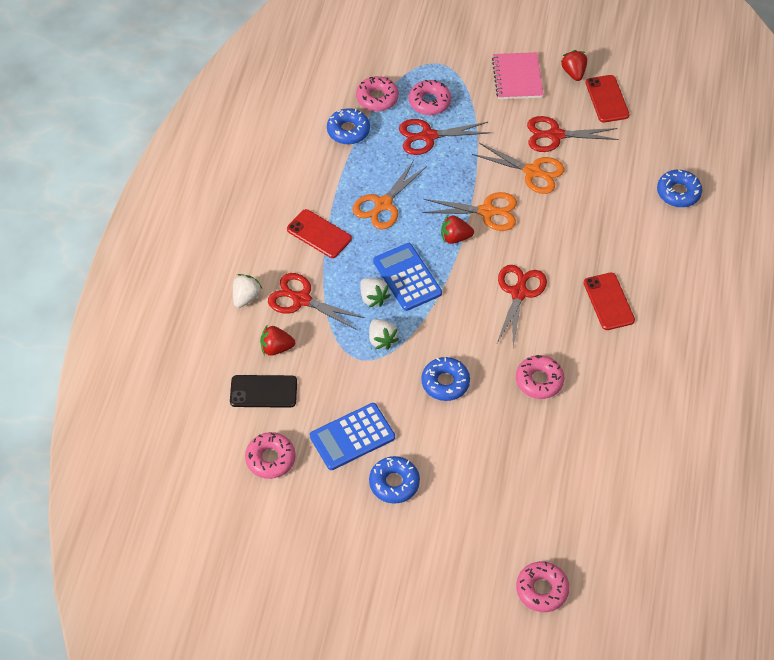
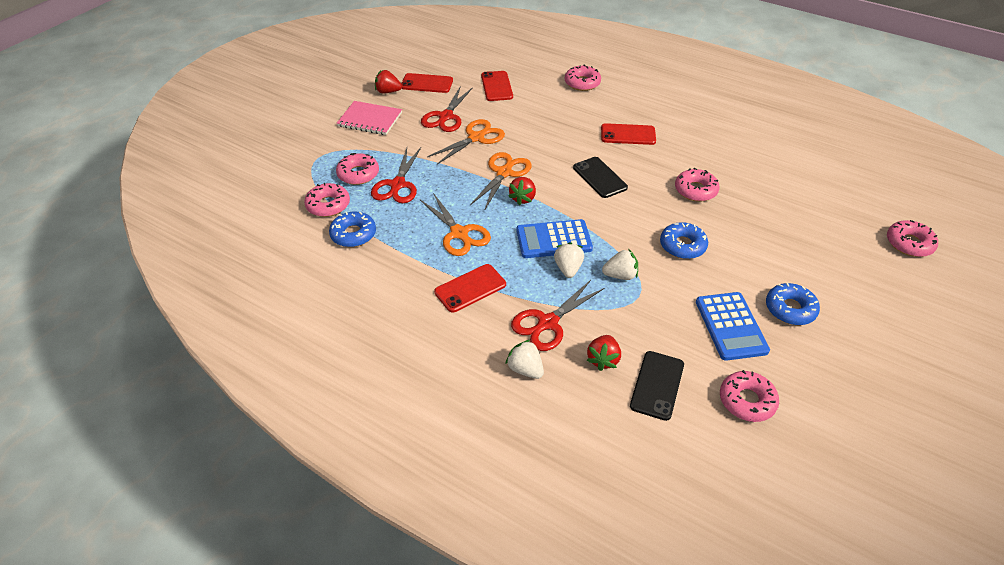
camera: 70 degrees left, 10 degrees down
white strawberry [360,278,391,307] -> white strawberry turned 75 degrees counterclockwise [554,242,584,278]
red scissors [496,265,547,347] -> black phone [573,157,628,198]
blue donut [657,170,702,207] -> none
none -> red phone [481,71,513,101]
none -> pink donut [565,65,601,91]

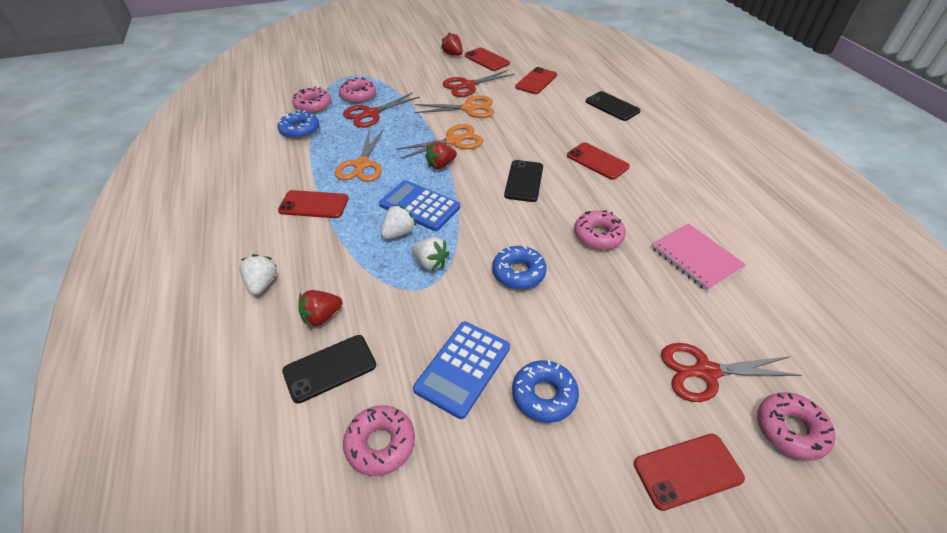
camera: 40 degrees right, 0 degrees up
pink notebook [337,101,402,135] -> pink notebook moved to [651,223,746,291]
red scissors [511,280,604,351] -> red scissors moved to [661,343,802,402]
pink donut [565,65,601,91] -> black phone [586,91,640,121]
none -> red phone [634,434,745,511]

